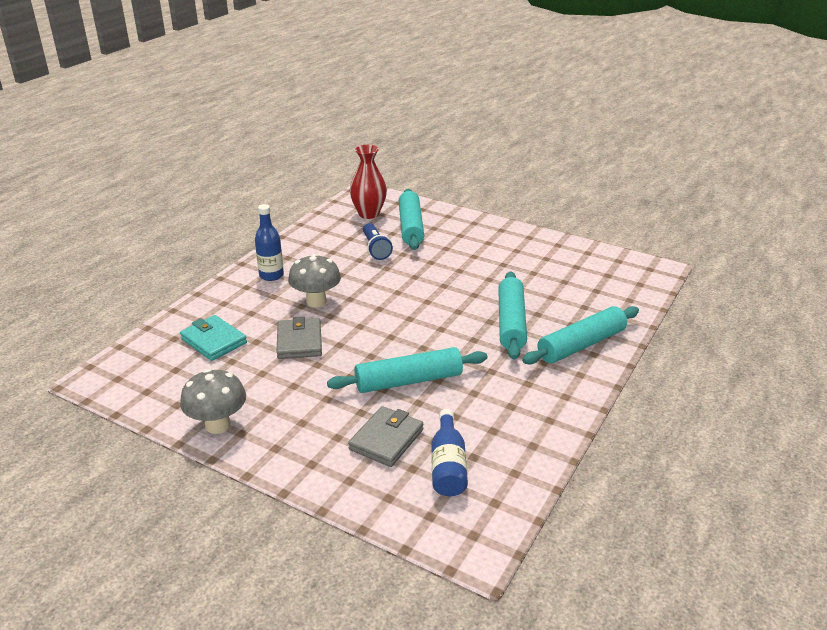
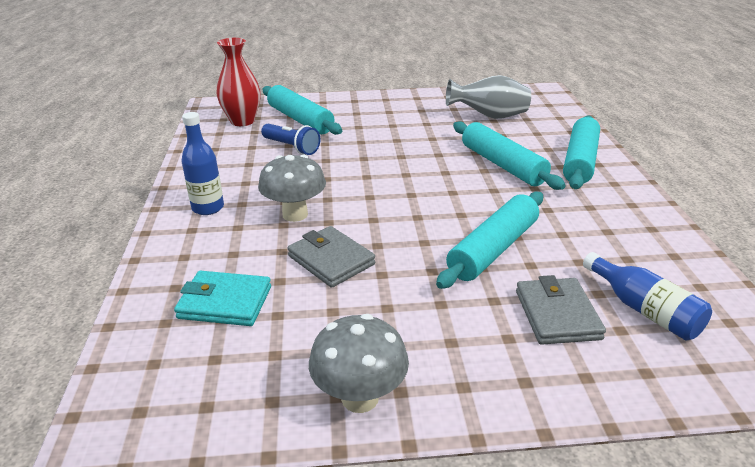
camera: 35 degrees left, 0 degrees up
none -> grey vase [446,75,531,119]

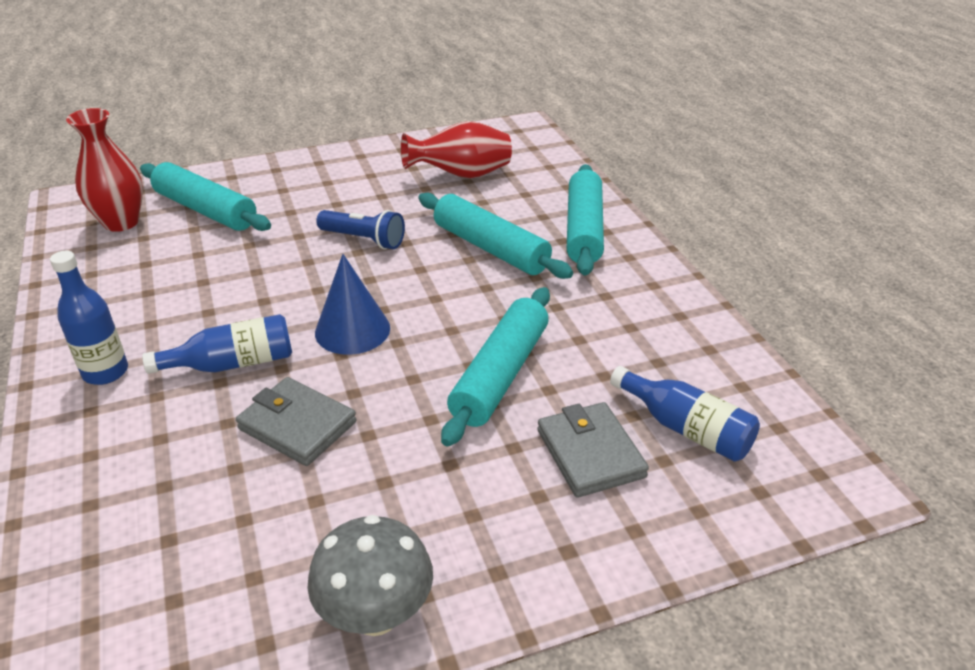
camera: 15 degrees left, 5 degrees up
turquoise wallet [174,271,271,326] -> none
grey mushroom [258,155,326,222] -> blue bottle [142,314,292,374]
blue flashlight [261,124,320,155] -> blue flashlight moved to [316,210,405,249]
grey vase [446,75,531,119] -> red vase [401,121,512,178]
none -> blue cone [315,254,390,355]

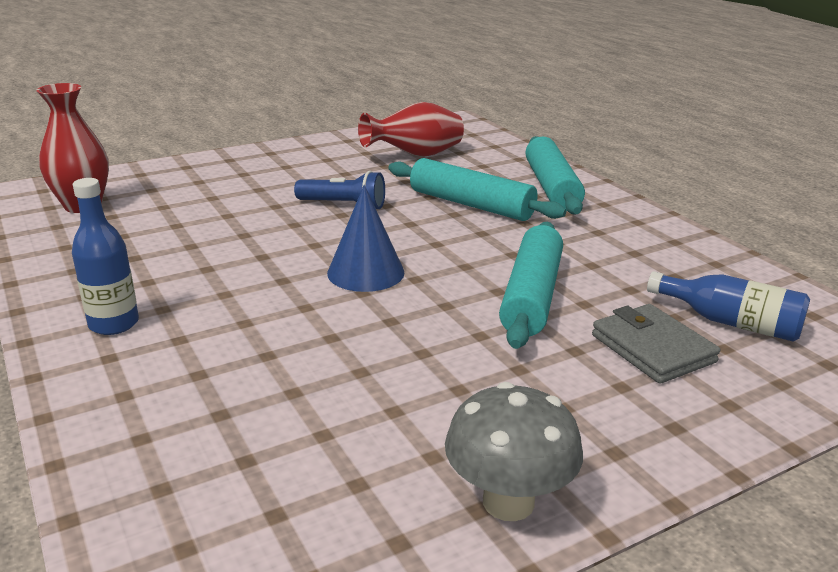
camera: 10 degrees left, 10 degrees down
turquoise rolling pin [140,162,271,231] -> none
blue bottle [142,314,292,374] -> none
grey wallet [236,377,357,466] -> none

